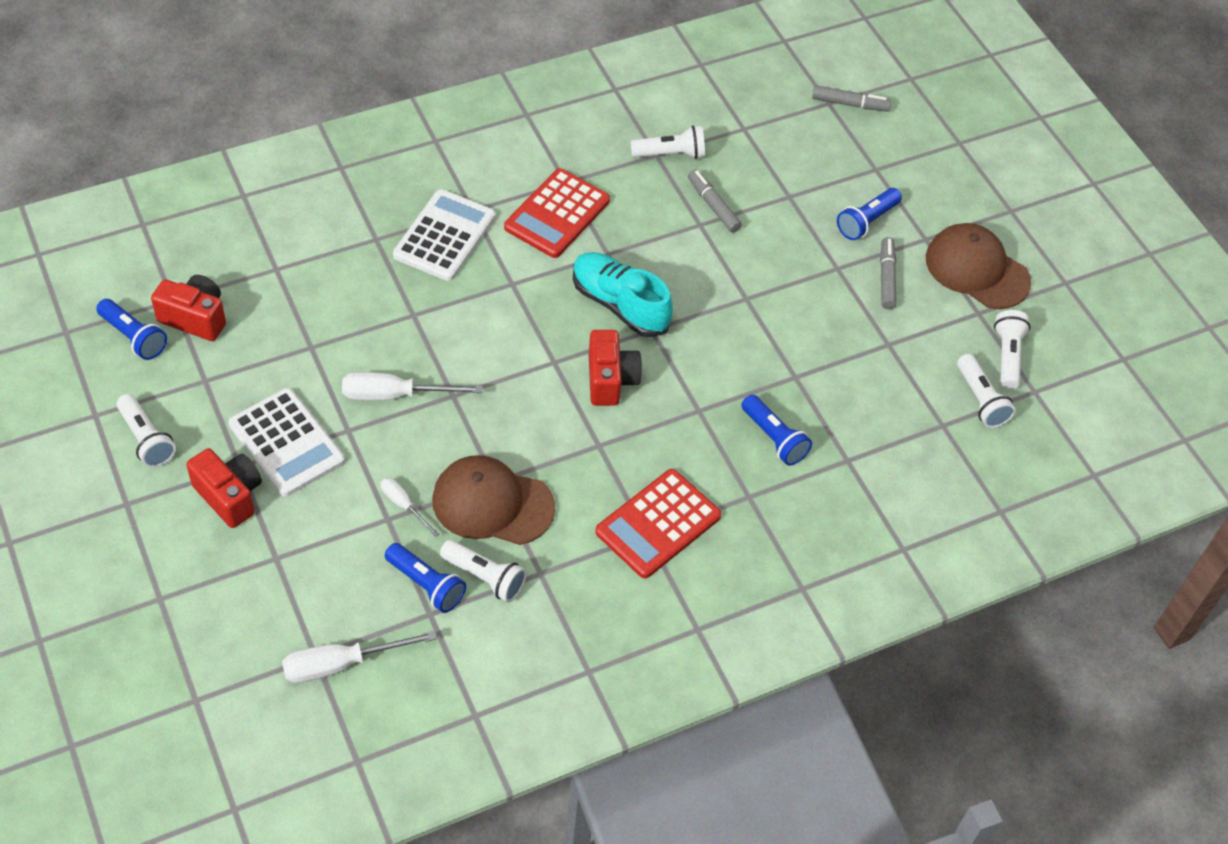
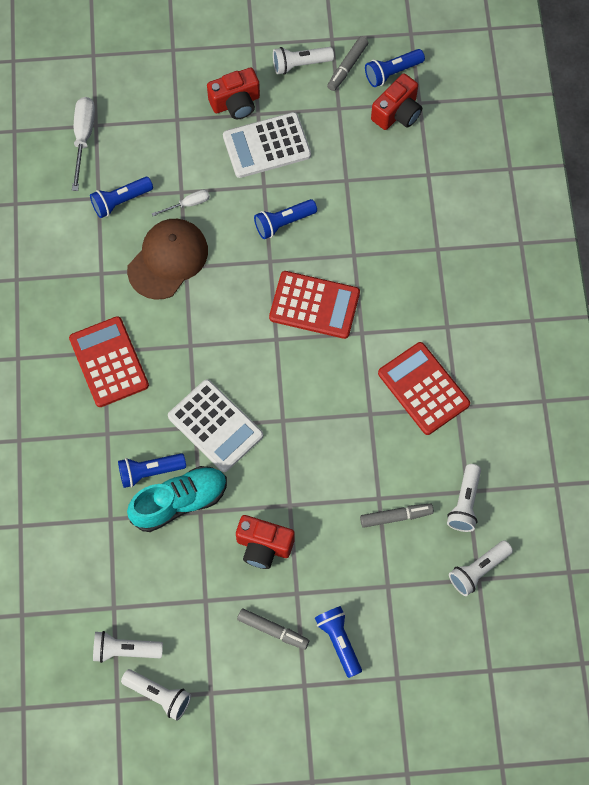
camera: 115 degrees right, 15 degrees up
white screwdriver [342,372,483,401] -> blue flashlight [254,199,317,239]
white calculator [393,189,495,281] -> white calculator moved to [168,379,263,472]
white flashlight [440,540,527,602] -> white flashlight moved to [449,540,513,596]
turquoise shoe [573,252,673,337] -> turquoise shoe moved to [127,466,227,532]
red camera [589,330,642,406] -> red camera moved to [236,515,295,569]
grey marker [812,85,891,112] -> grey marker moved to [327,36,369,91]
brown cap [926,223,1031,309] -> none
none -> red calculator [269,271,360,339]

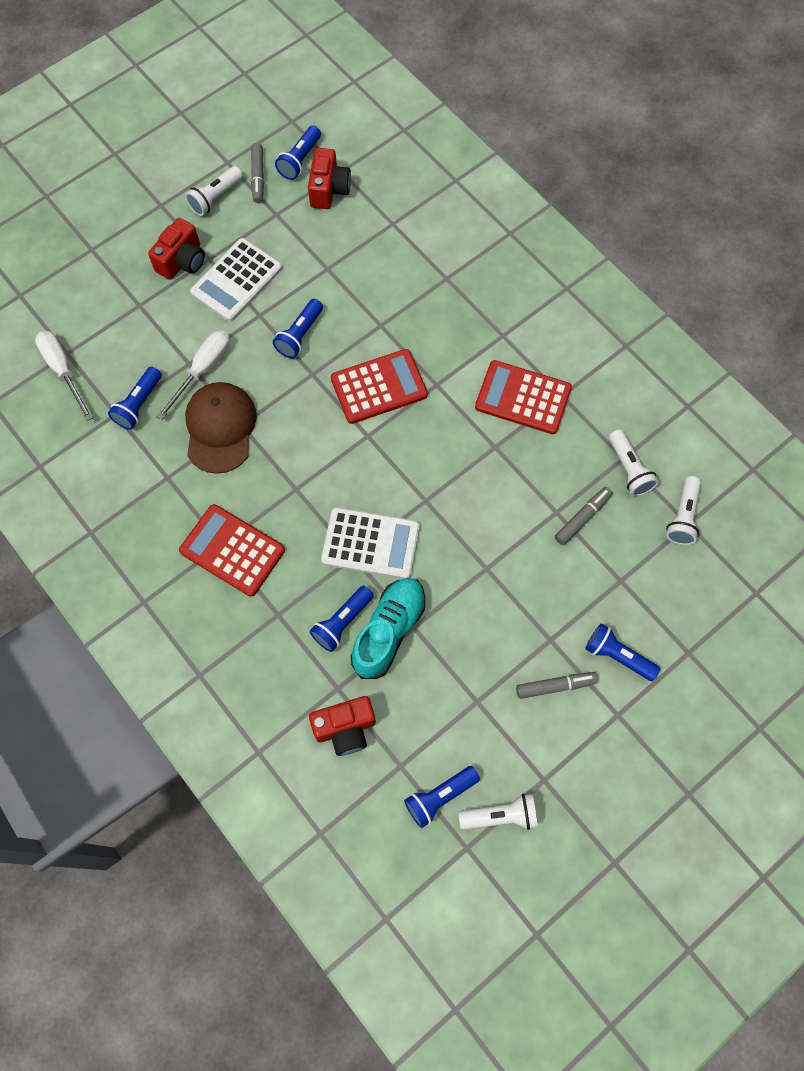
camera: 35 degrees left, 0 degrees up
white flashlight [93,631,163,663] -> blue flashlight [404,766,480,828]
white screwdriver [152,190,210,216] -> white screwdriver [156,330,230,420], size x1.73
red camera [236,515,295,569] -> red camera moved to [309,696,376,756]

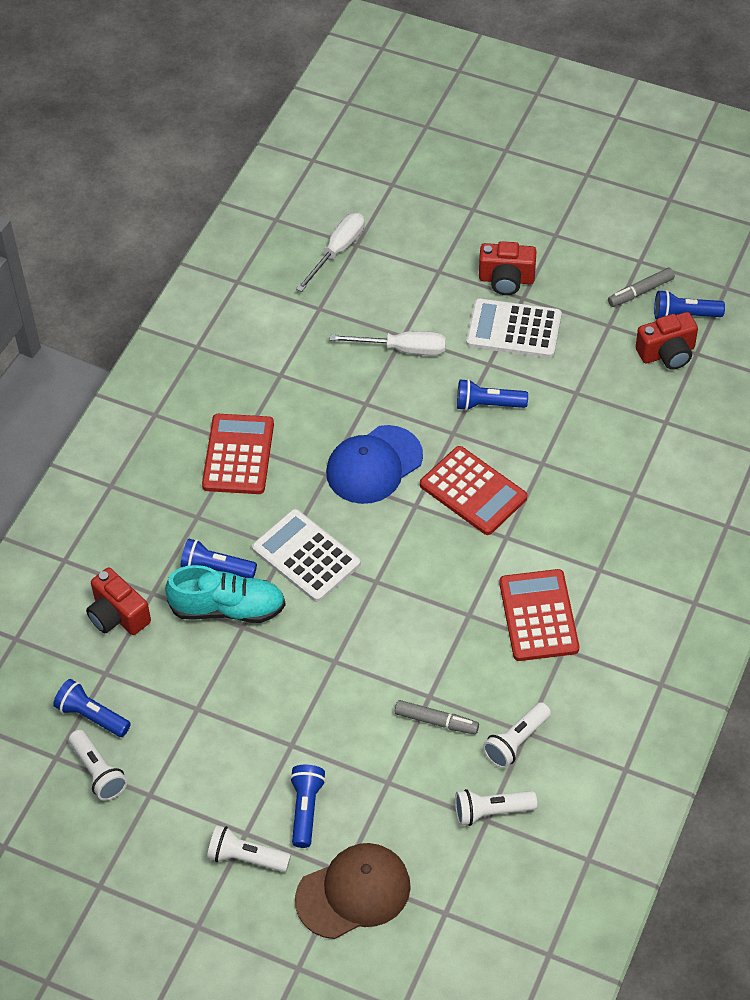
camera: 65 degrees right, 15 degrees down
blue flashlight [108,366,162,430] -> none
white flashlight [185,166,243,216] -> white flashlight moved to [207,825,291,872]
brown cap [185,382,257,474] -> brown cap moved to [295,843,411,939]
white calculator [321,507,420,579] -> white calculator turned 150 degrees clockwise [252,509,360,602]
grey marker [516,672,598,699] -> none
none -> blue cap [326,425,423,504]

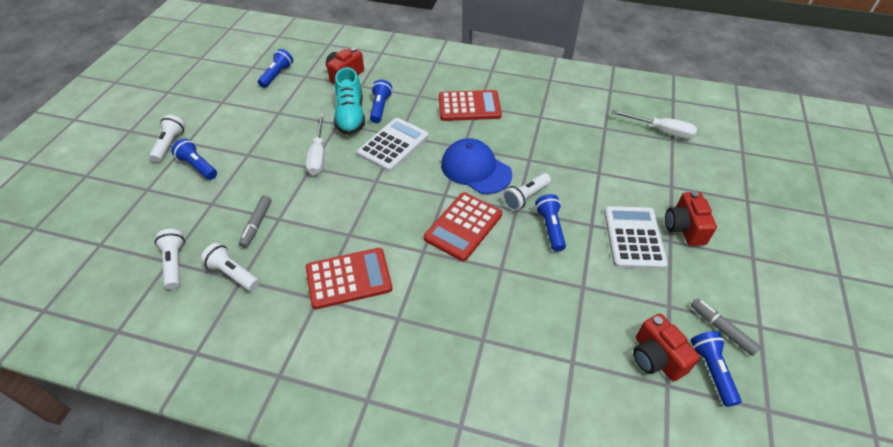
camera: 80 degrees right, 5 degrees down
white flashlight [69,730,127,801] -> white flashlight moved to [502,173,551,211]
blue flashlight [290,765,326,848] -> blue flashlight turned 135 degrees counterclockwise [171,138,217,180]
brown cap [295,843,411,939] -> none
white screwdriver [329,331,446,356] -> white screwdriver moved to [306,114,324,175]

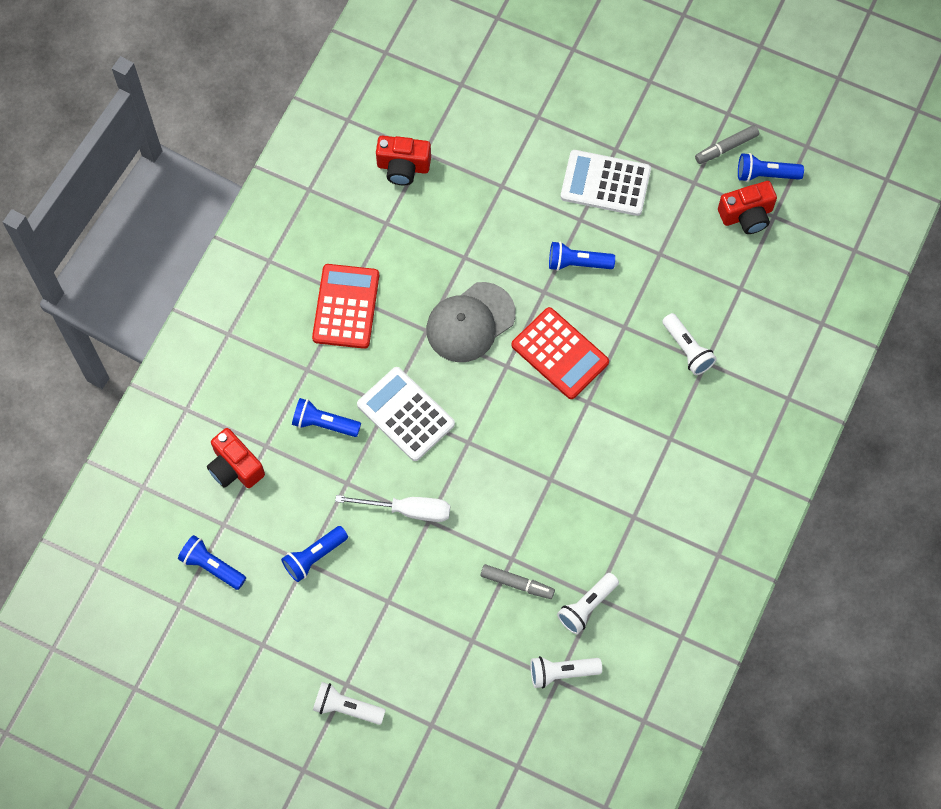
camera: 80 degrees left, 20 degrees up
blue flashlight [171,138,217,180] -> blue flashlight moved to [281,526,348,582]
red calculator [306,248,392,309] -> none
turquoise shoe [334,67,365,135] -> none
blue cap [441,138,512,194] -> grey cap [426,282,516,362]
white flashlight [502,173,551,211] -> white flashlight moved to [662,313,717,375]
white screwdriver [611,110,697,139] -> none
red camera [665,191,717,246] -> red camera moved to [376,136,431,185]

